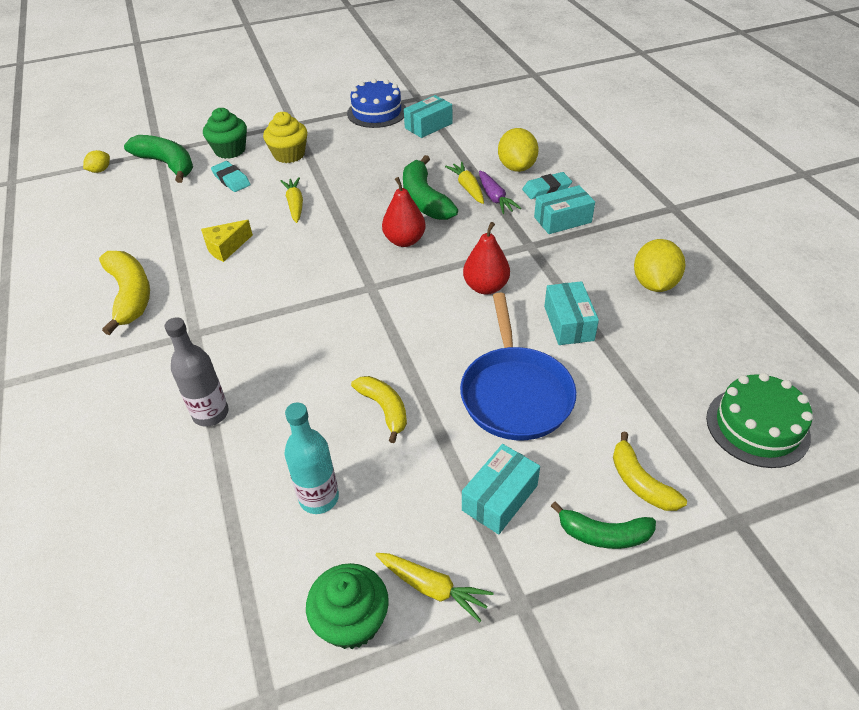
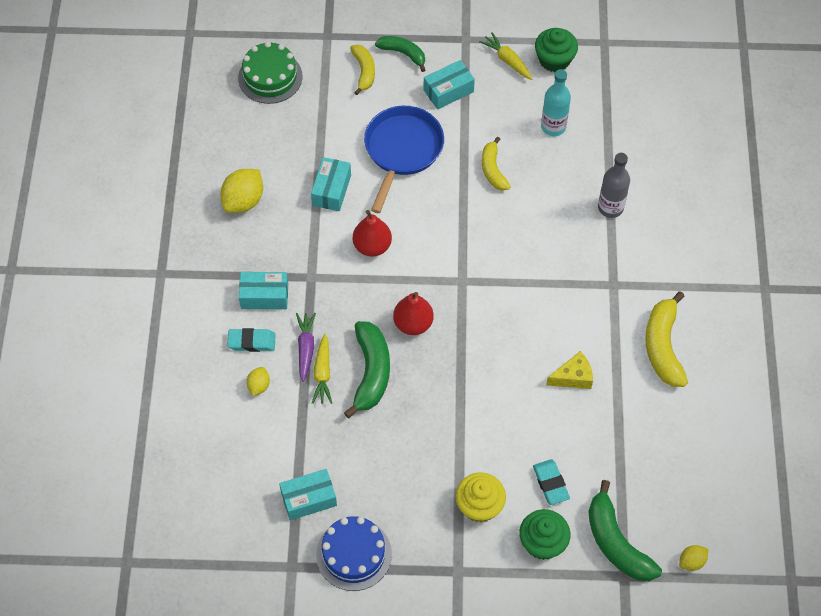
camera: 160 degrees left, 15 degrees up
yellow carrot [281,177,303,223] -> none
yellow lemon [498,128,539,172] -> yellow lemon [246,367,270,396], size x0.54

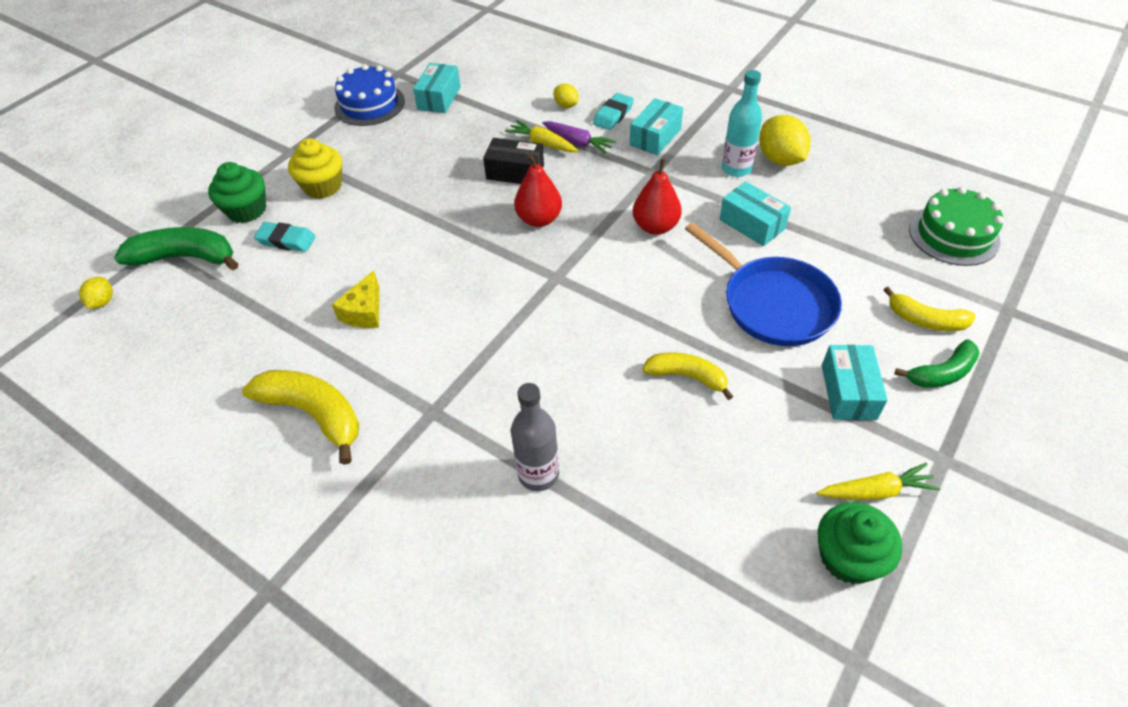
camera: 125 degrees right, 10 degrees down
green banana [344,321,390,418] -> black box [483,138,544,184]
turquoise bottle [541,69,571,136] -> turquoise bottle moved to [722,70,762,177]

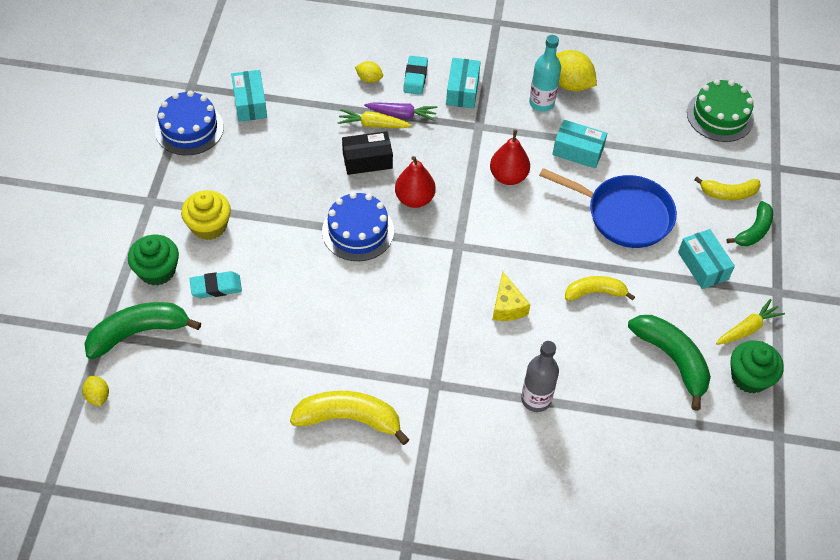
camera: 30 degrees left, 5 degrees up
yellow cheese [332,270,379,328] -> yellow cheese moved to [493,271,531,321]
none -> blue cake [322,192,394,261]
none -> green banana [628,315,711,411]

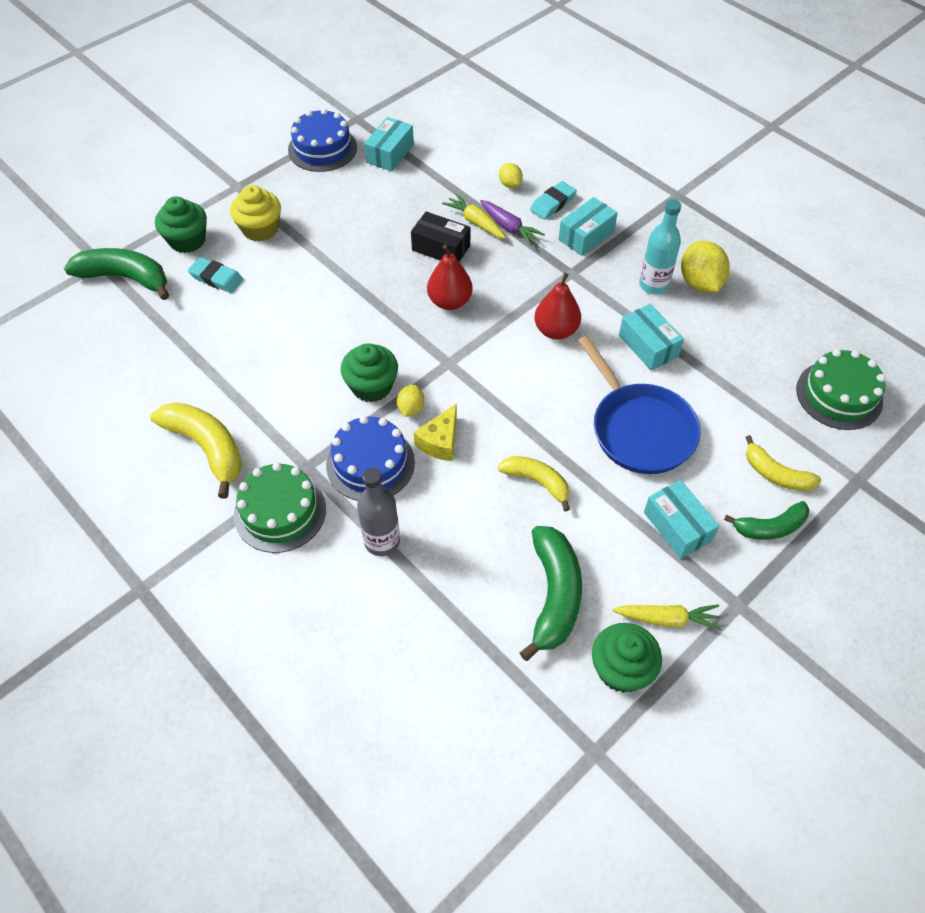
camera: 40 degrees right, 0 degrees up
yellow lemon [82,376,109,406] -> yellow lemon moved to [397,385,424,417]
blue cake [322,192,394,261] -> blue cake moved to [326,416,415,501]
turquoise box [678,229,735,289] -> turquoise box turned 45 degrees counterclockwise [644,480,719,559]
none -> green cake [234,462,326,553]
none -> green cupcake [341,343,398,402]

